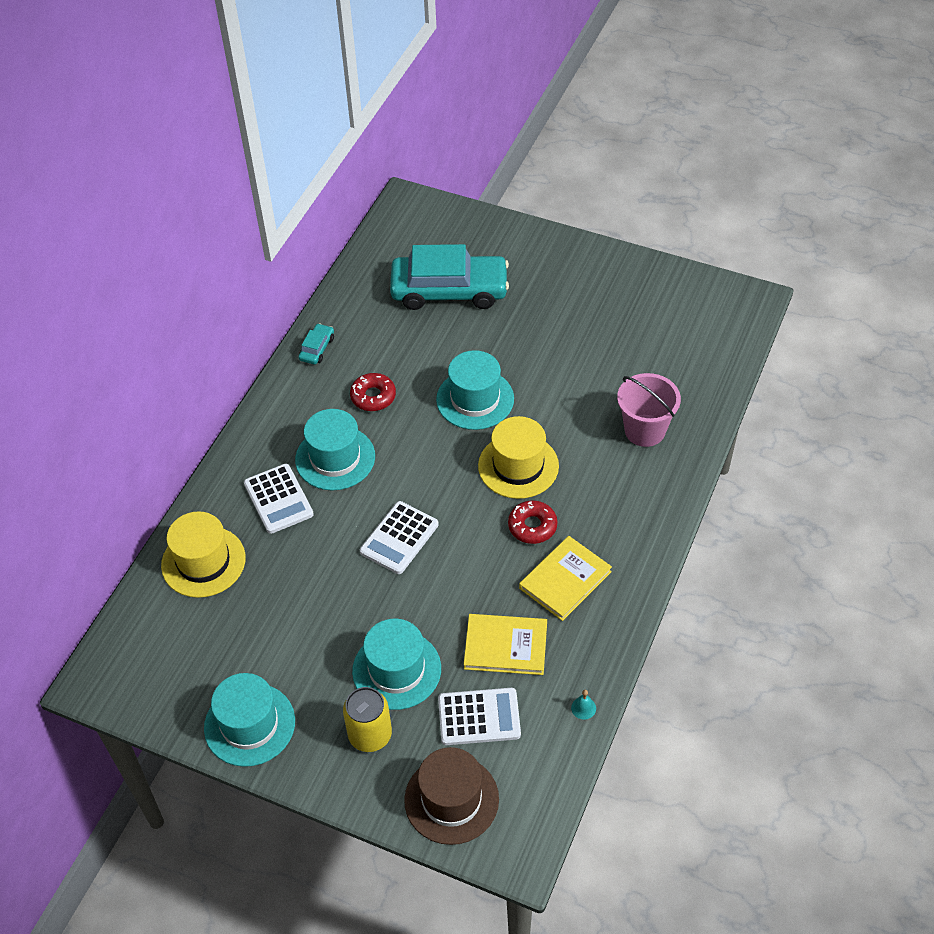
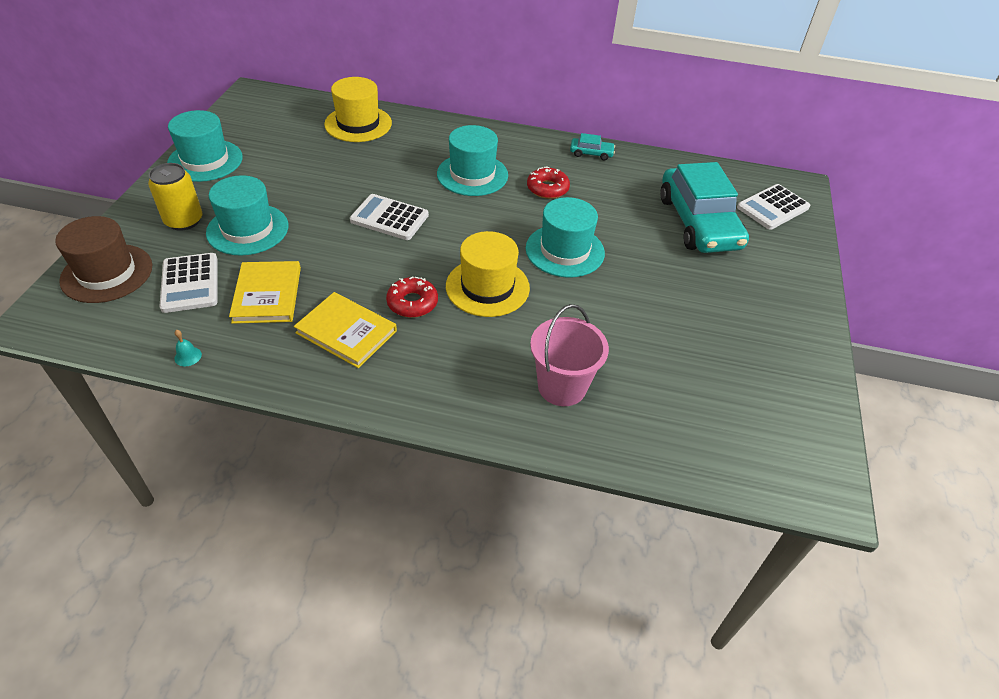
camera: 75 degrees right, 5 degrees down
white calculator [244,464,314,534] -> white calculator moved to [737,184,810,230]

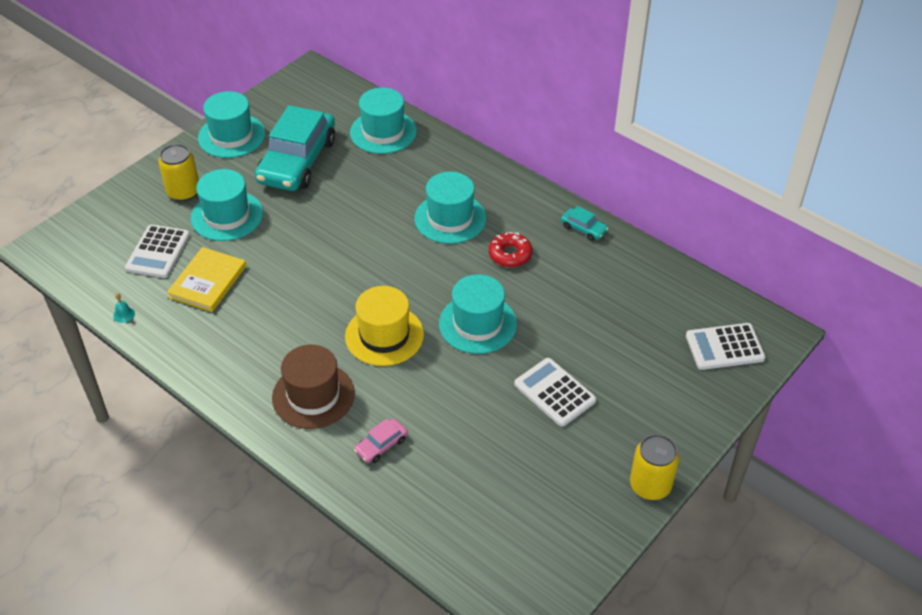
camera: 30 degrees right, 0 degrees up
brown hat [55,216,153,303] -> brown hat moved to [272,345,355,429]
yellow book [294,292,397,368] -> none
yellow hat [324,77,392,142] -> turquoise hat [350,88,417,154]
white calculator [350,194,429,240] -> white calculator moved to [514,358,596,427]
red donut [386,277,438,317] -> none
pink bucket [530,304,609,406] -> pink car [354,419,408,463]
turquoise car [660,162,749,253] -> turquoise car moved to [255,105,335,191]
none -> yellow can [630,434,679,500]

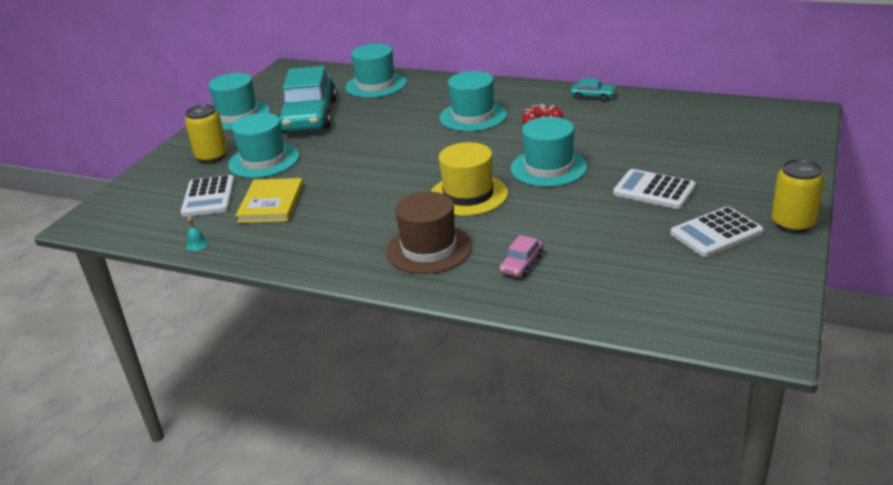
camera: 15 degrees left, 15 degrees down
white calculator [686,323,766,370] -> white calculator moved to [670,206,764,257]

